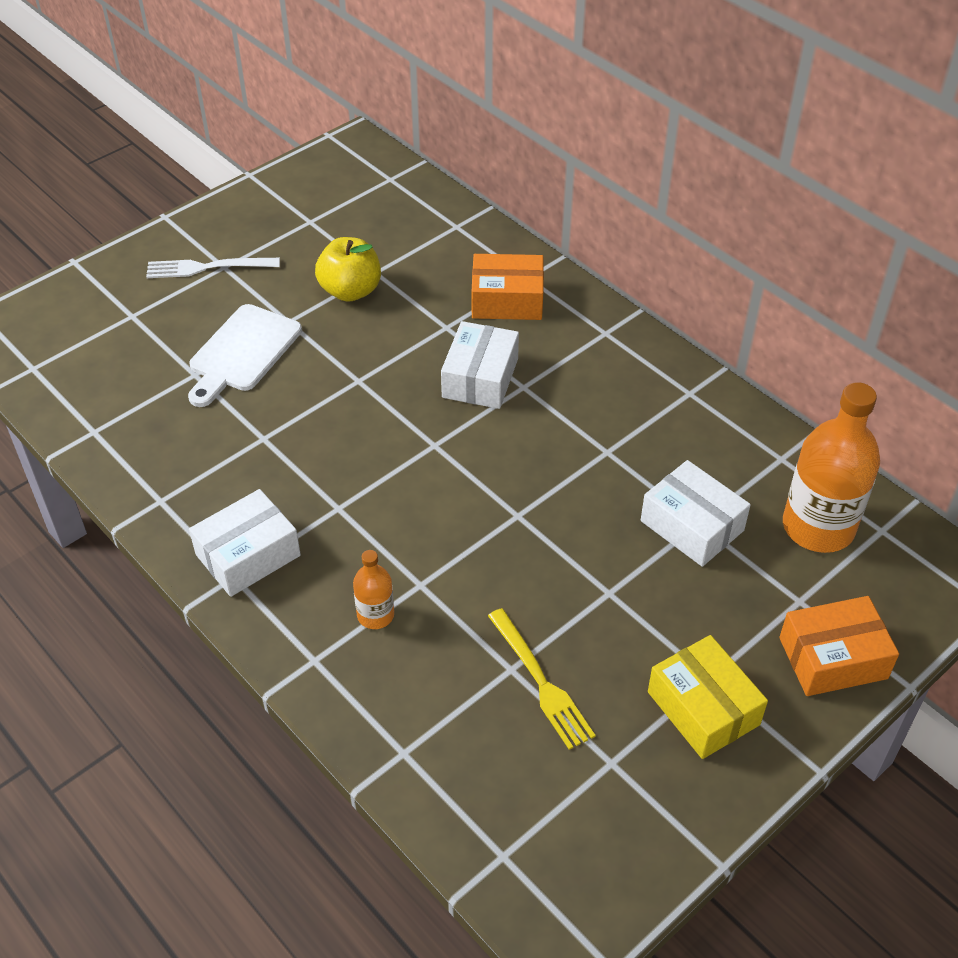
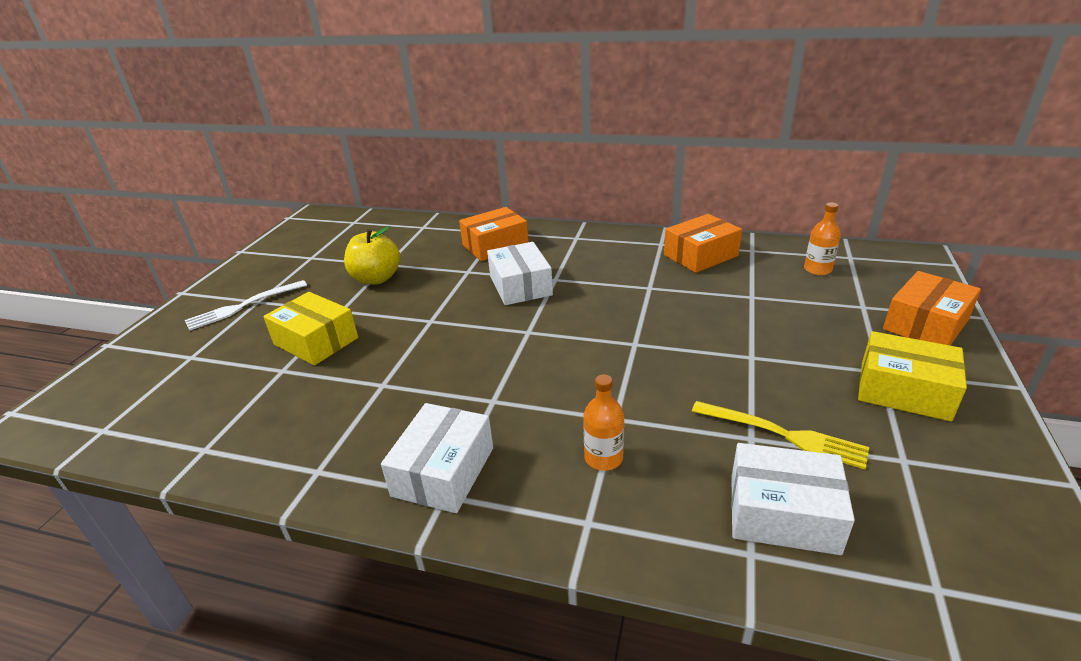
camera: 30 degrees left, 15 degrees down
white cutting board [188,304,302,407] -> yellow box [263,292,358,365]
white box [641,460,751,567] -> white box moved to [731,443,855,555]
orange bottle [783,382,880,553] -> orange bottle [804,203,841,276], size x0.49
none -> orange box [664,214,742,273]

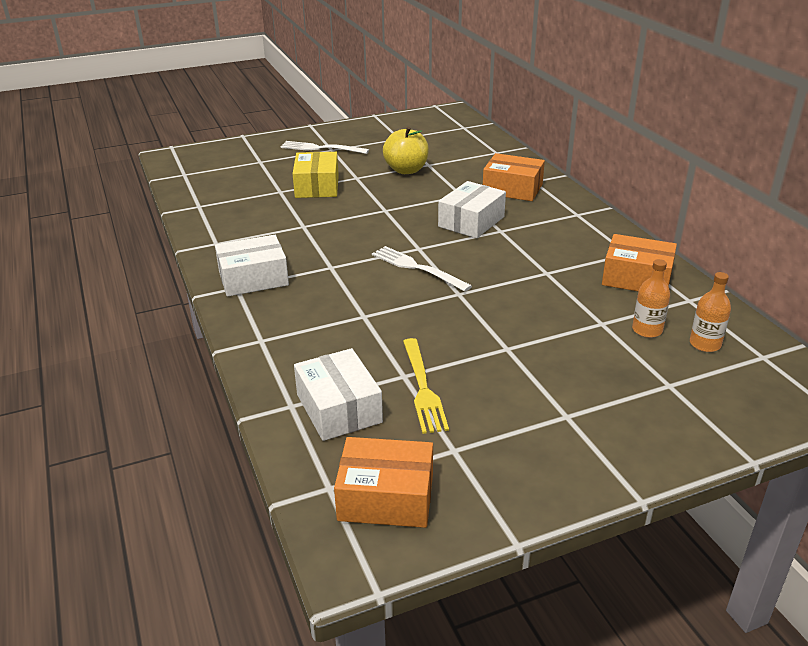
camera: 50 degrees right, 0 degrees up
orange bottle [583,375,624,471] -> orange bottle moved to [632,259,670,338]
yellow box [858,331,967,422] -> none
orange box [883,271,981,345] -> orange box moved to [334,437,433,528]
none -> white fork [372,246,472,292]

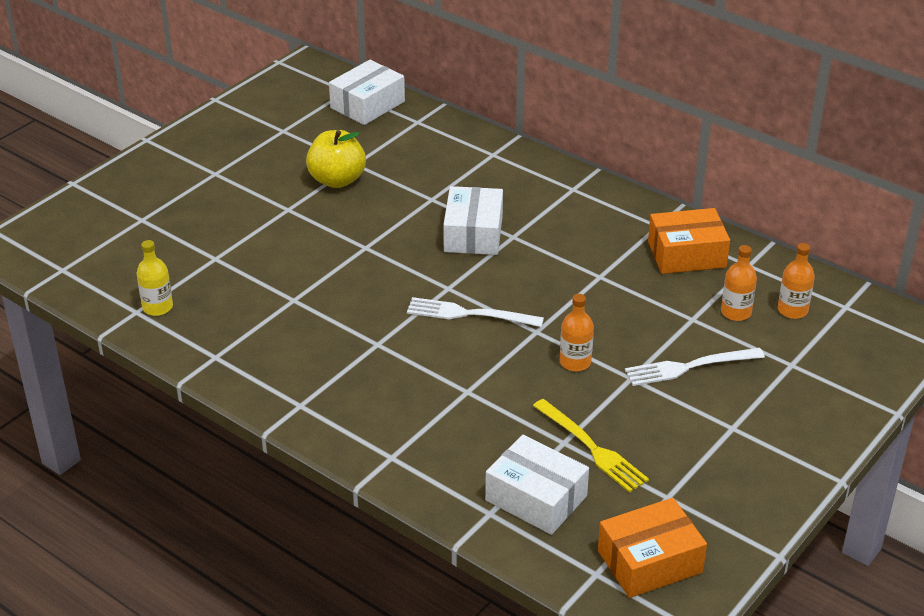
camera: 30 degrees left, 5 degrees up
white box [215,235,289,297] -> white box moved to [329,60,405,125]
white fork [281,141,369,154] -> white fork moved to [625,348,765,386]
yellow box [293,152,339,198] -> none
orange box [483,153,545,201] -> none
none -> yellow bottle [137,240,173,316]
none -> orange bottle [560,294,594,371]

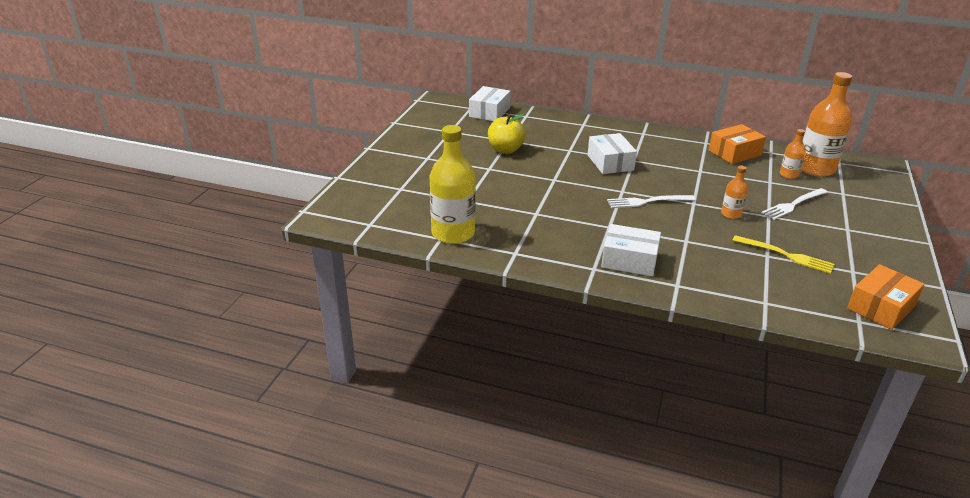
camera: 20 degrees left, 5 degrees down
yellow bottle [137,240,173,316] -> yellow bottle [430,125,476,244], size x2.05
white box [485,435,589,535] -> white box moved to [601,224,661,276]
orange bottle [778,243,815,319] -> orange bottle [801,72,852,177], size x2.05

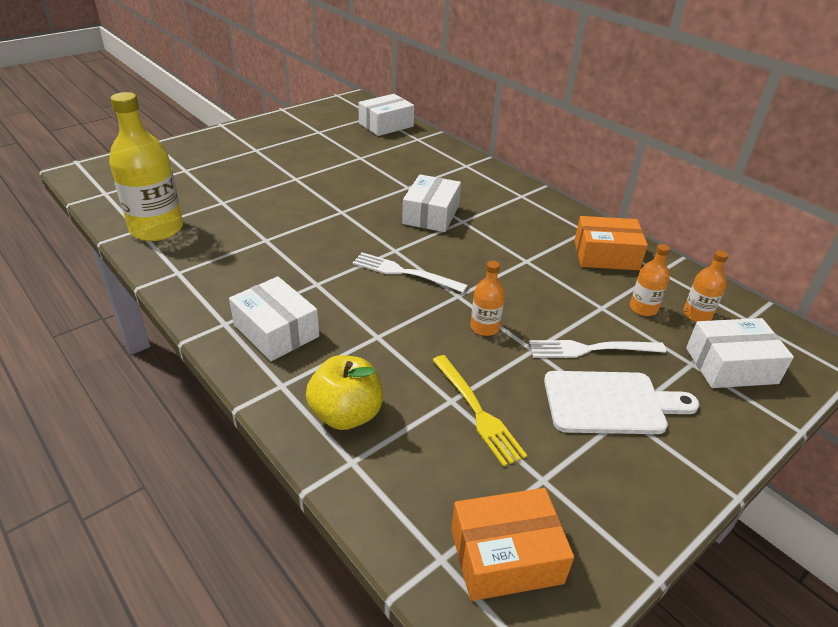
camera: 30 degrees right, 5 degrees up
yellow apple [488,114,526,154] -> yellow apple moved to [306,355,383,430]
orange bottle [801,72,852,177] -> orange bottle [683,250,728,322], size x0.49
none -> white cutting board [544,371,699,434]
none -> white box [686,318,794,388]

